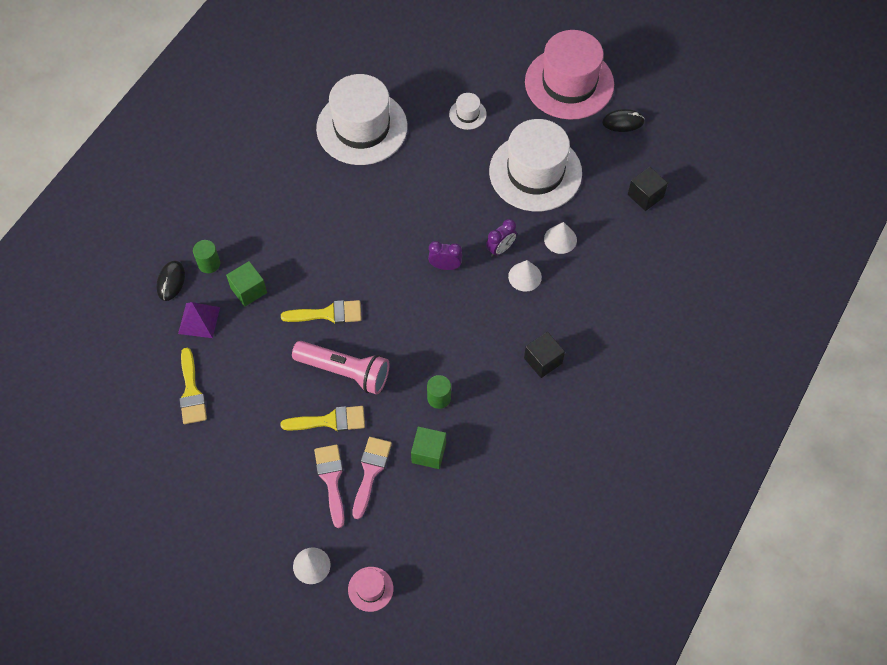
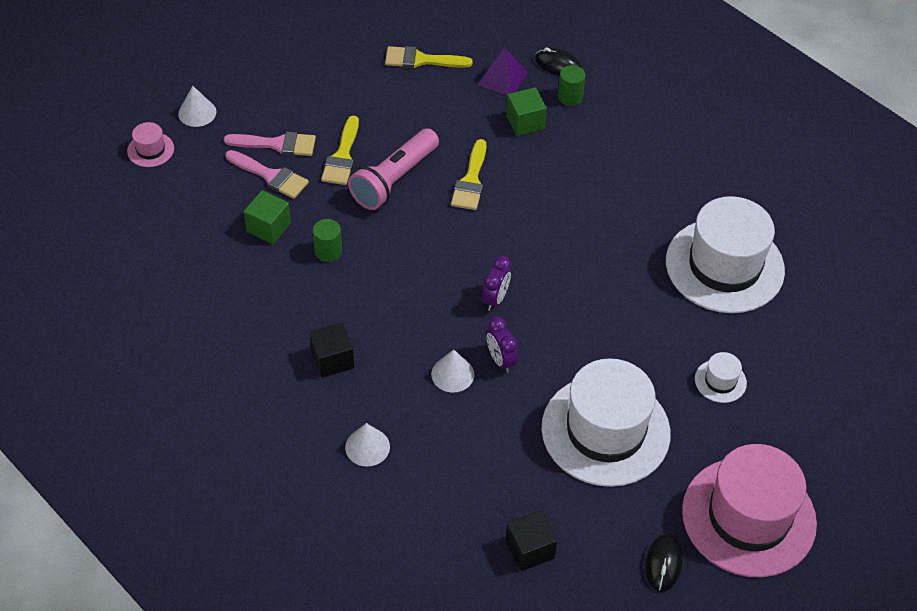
camera: 105 degrees right, 10 degrees down
white cone [544,222,577,254] -> white cone moved to [345,423,390,466]

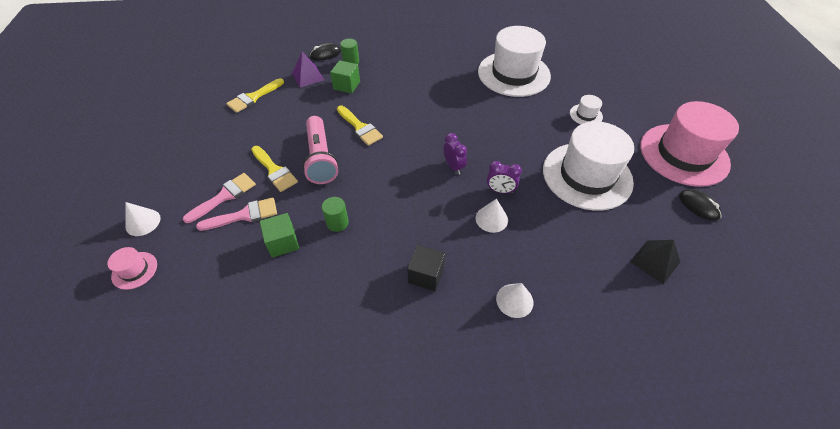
camera: 50 degrees left, 0 degrees up
black cube [506,510,557,571] -> black pyramid [630,240,680,284]

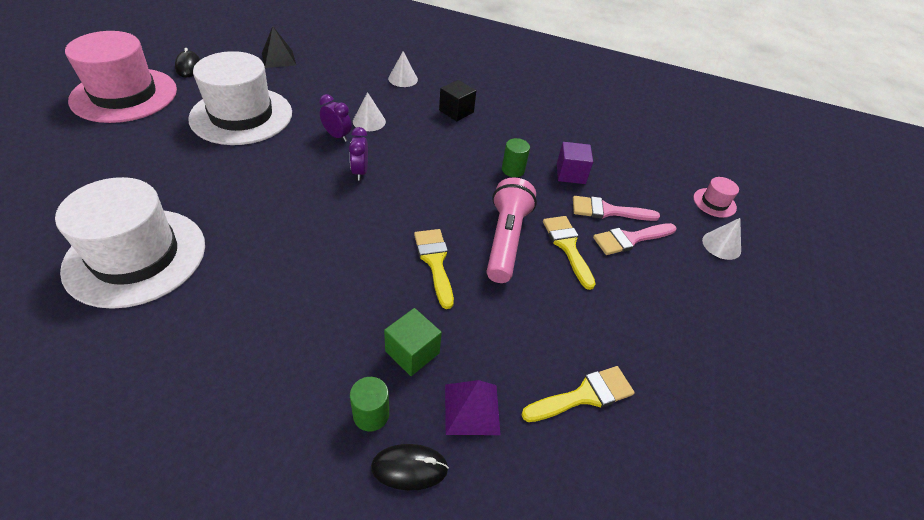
camera: 160 degrees left, 5 degrees down
green cube [260,213,299,258] -> purple cube [557,142,593,184]
white hat [570,95,603,124] -> none

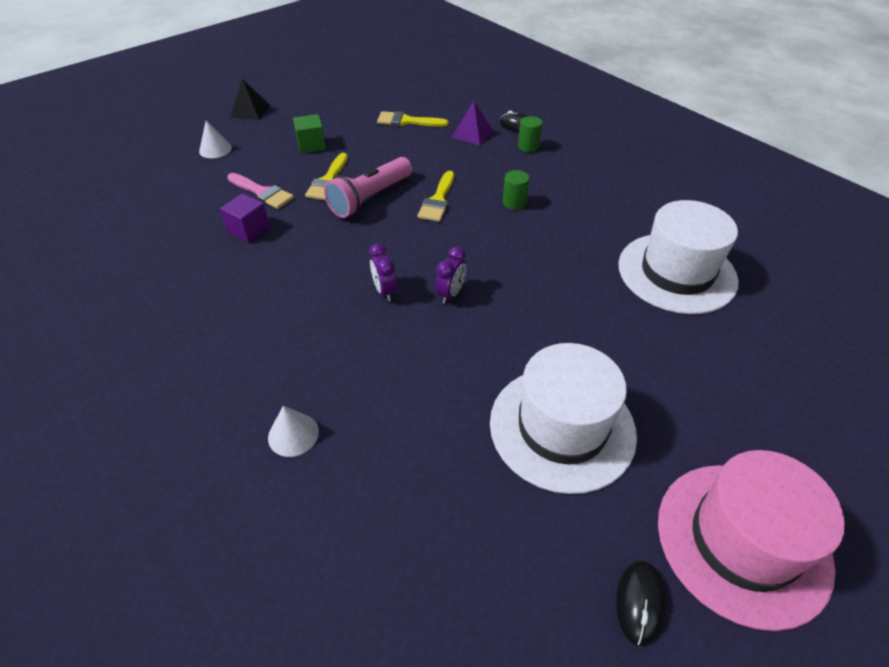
camera: 145 degrees left, 0 degrees up
black pyramid [262,26,296,68] -> black pyramid moved to [231,79,270,120]
purple clock [319,94,352,142] -> purple clock moved to [369,243,397,301]
white cone [353,92,386,131] -> none
green cube [384,308,442,376] -> green cube moved to [293,114,326,153]
black cube [439,80,476,121] -> none
green cylinder [502,138,530,177] -> green cylinder moved to [503,170,529,210]
pink brush [593,223,676,255] -> none
pink hat [693,177,739,218] -> none

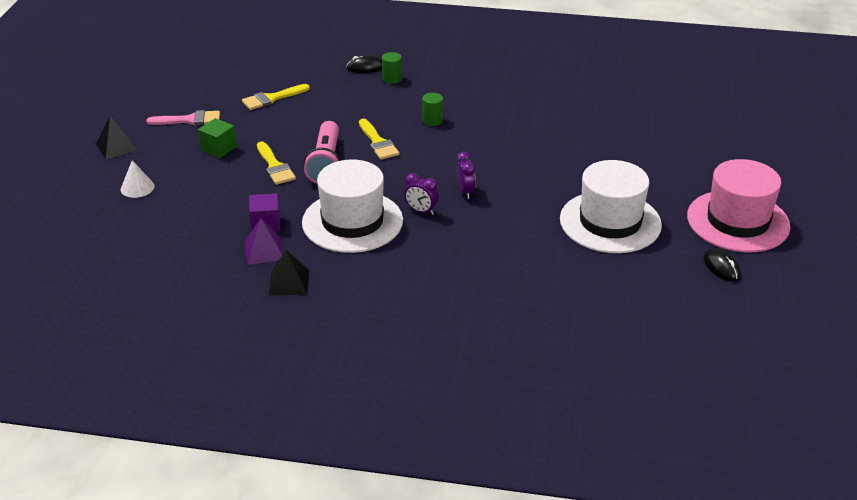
camera: 40 degrees left, 10 degrees down
pink brush [228,173,294,209] -> pink brush moved to [146,110,220,125]
white cone [268,406,319,457] -> none
purple pyramid [451,101,493,145] -> purple pyramid moved to [244,218,284,265]
white hat [618,200,739,314] -> white hat moved to [302,159,403,253]
none -> black pyramid [269,250,309,296]

